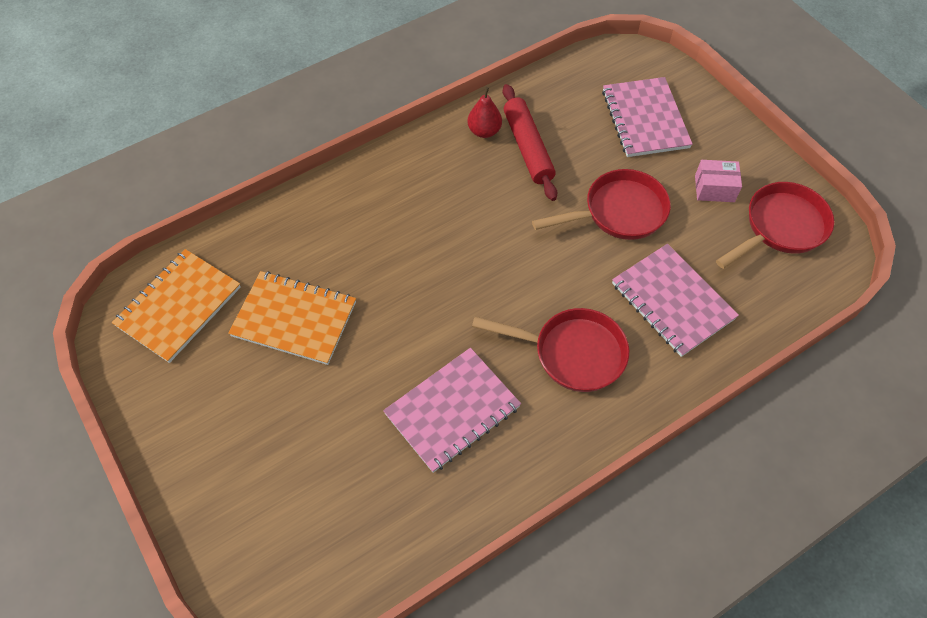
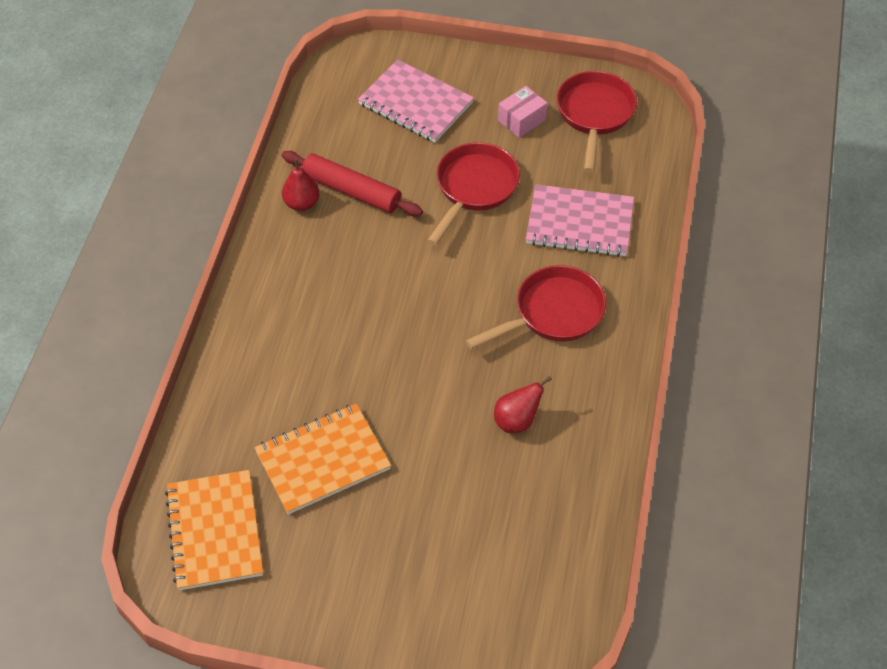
camera: 45 degrees left, 5 degrees down
pink notebook [383,348,521,473] -> red pear [494,376,552,433]

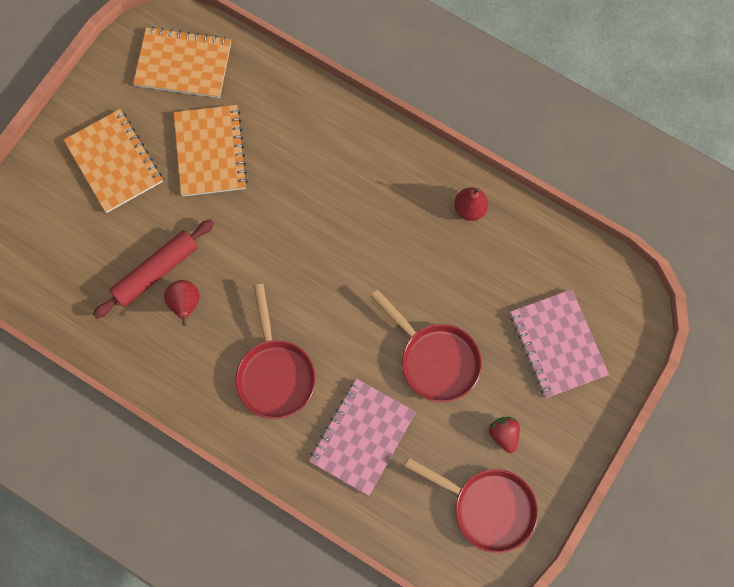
camera: 110 degrees right, 20 degrees up
red rolling pin [281,151,423,216] -> red rolling pin moved to [93,219,214,319]
pink notebook [358,59,474,143] -> pink notebook turned 75 degrees counterclockwise [511,289,609,398]
pink box [498,86,547,138] -> red strawberry [489,417,520,453]
none -> orange notebook [64,109,163,213]

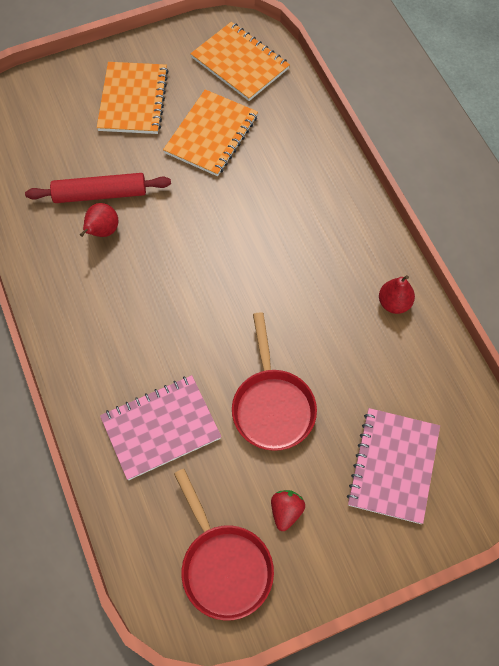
camera: 35 degrees right, 10 degrees down
red pan [235,284,316,419] -> none

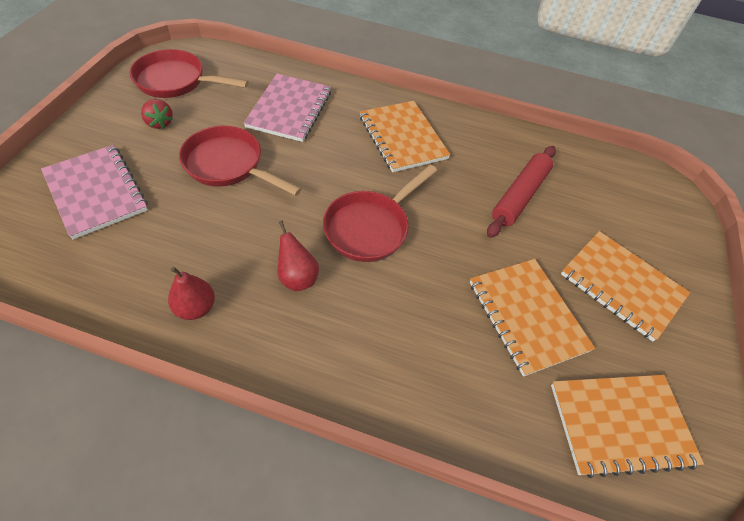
camera: 125 degrees right, 10 degrees down
red pear [80,203,119,237] -> red pear moved to [278,221,319,291]
none -> red pan [323,165,437,262]
none -> orange notebook [360,101,451,172]

